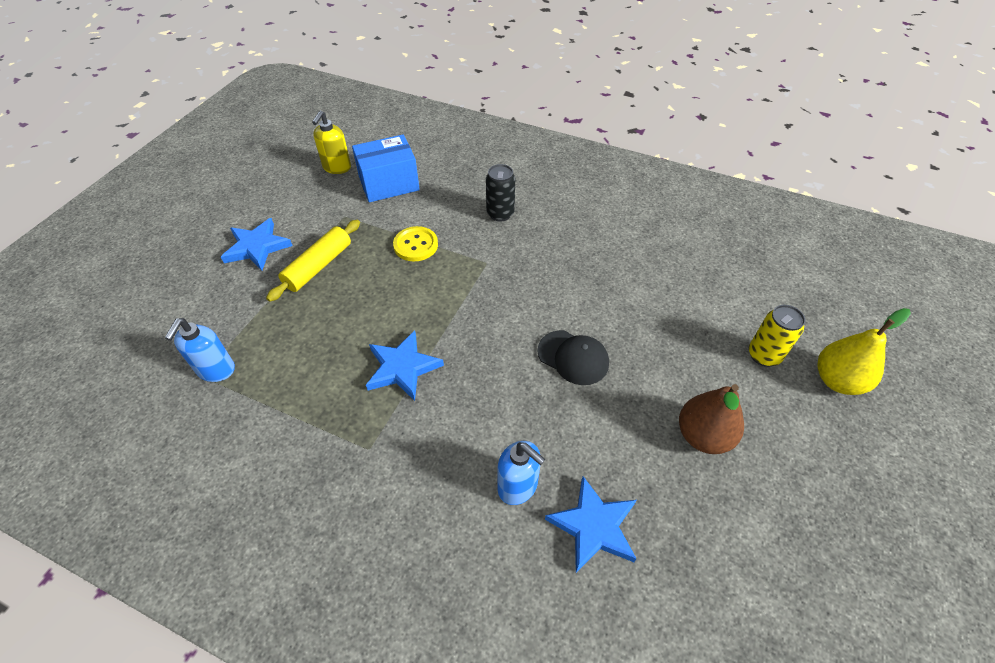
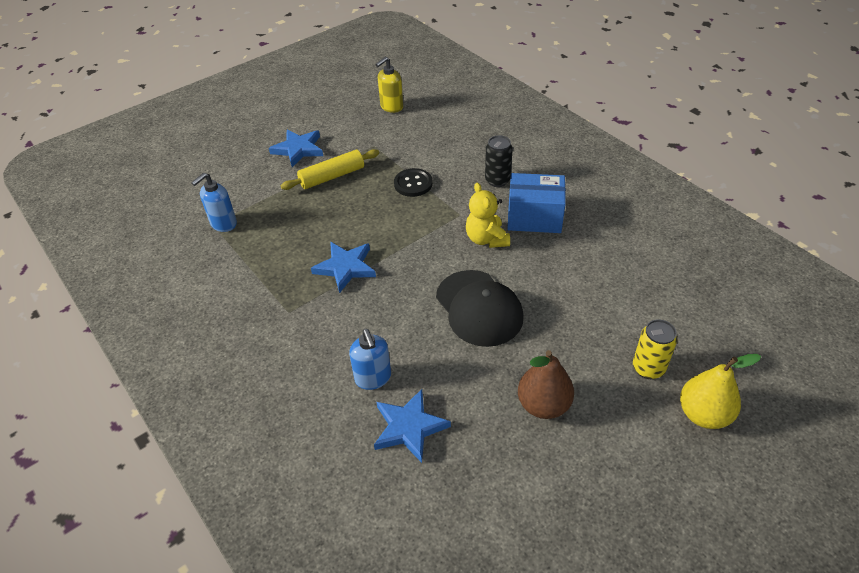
camera: 30 degrees right, 5 degrees down
blue box [352,135,420,202] -> blue box moved to [507,173,566,233]
yellow button [393,226,438,261] -> black button [394,168,433,197]
black cap [537,330,609,385] -> black cap [436,270,524,347], size x1.53
none -> yellow teddy bear [466,183,510,248]

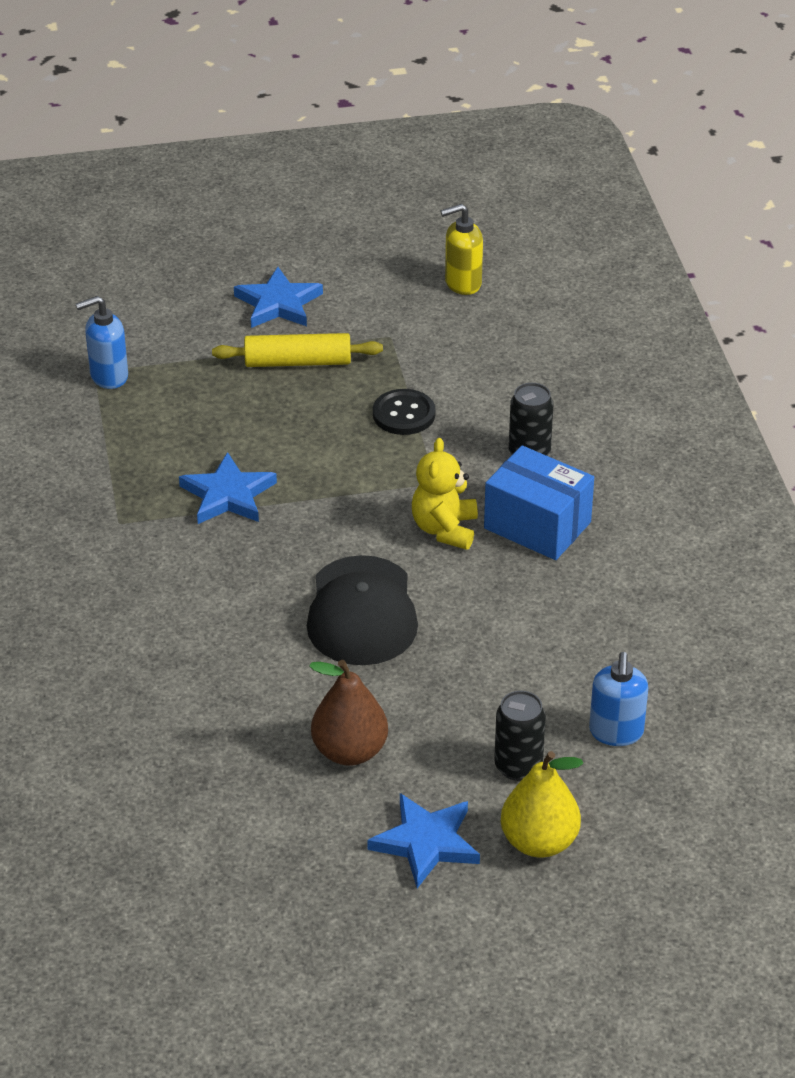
camera: 25 degrees right, 5 degrees down
blue soap dispenser [349,329,391,390] -> blue soap dispenser moved to [589,652,648,746]
blue star [374,389,451,463] -> blue star moved to [367,793,480,888]
yellow can [633,319,677,379] -> black can [494,691,546,781]

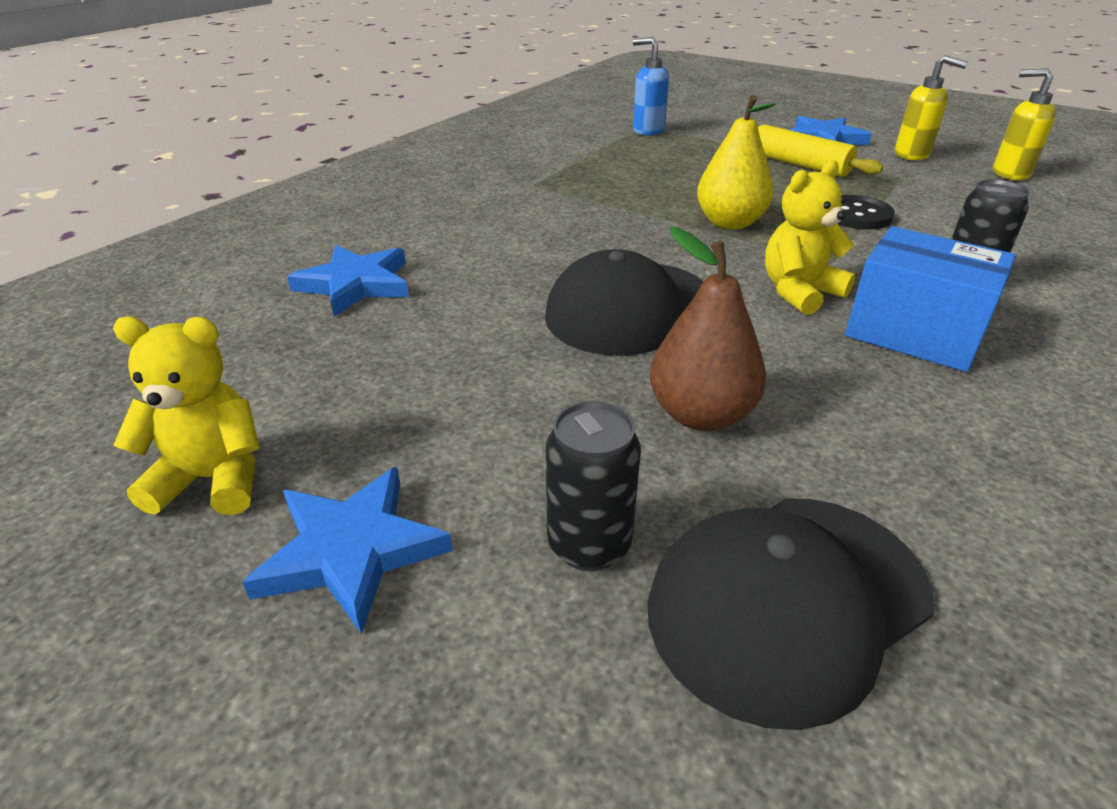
camera: 45 degrees right, 5 degrees down
blue star [179,452,277,524] -> blue star moved to [287,245,409,317]
brown pear [309,660,388,766] -> brown pear moved to [650,227,766,431]
blue box [484,445,594,560] -> blue box turned 45 degrees counterclockwise [845,226,1016,372]
yellow pear [501,751,584,858] -> yellow pear moved to [697,95,776,230]
blue soap dispenser [589,652,648,746] -> black cap [647,498,934,730]
none -> yellow teddy bear [113,316,259,515]
none -> yellow soap dispenser [895,55,968,160]

